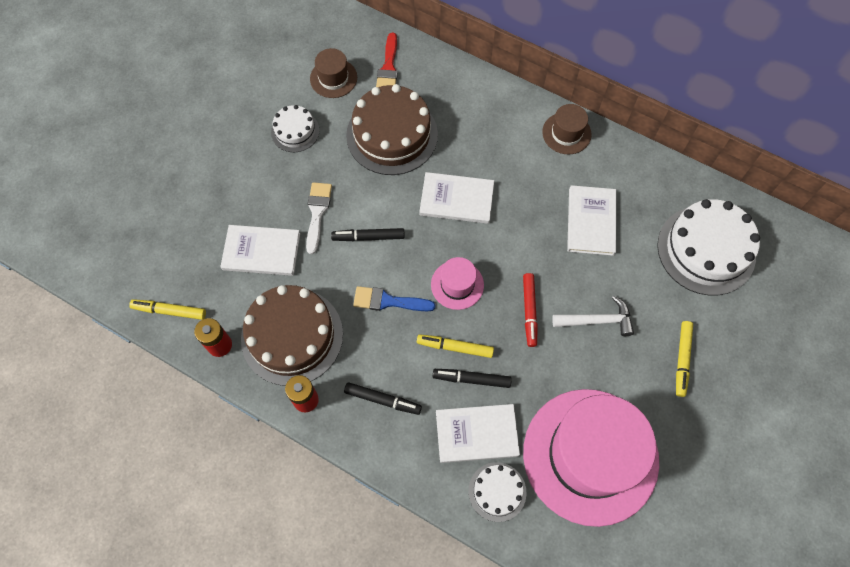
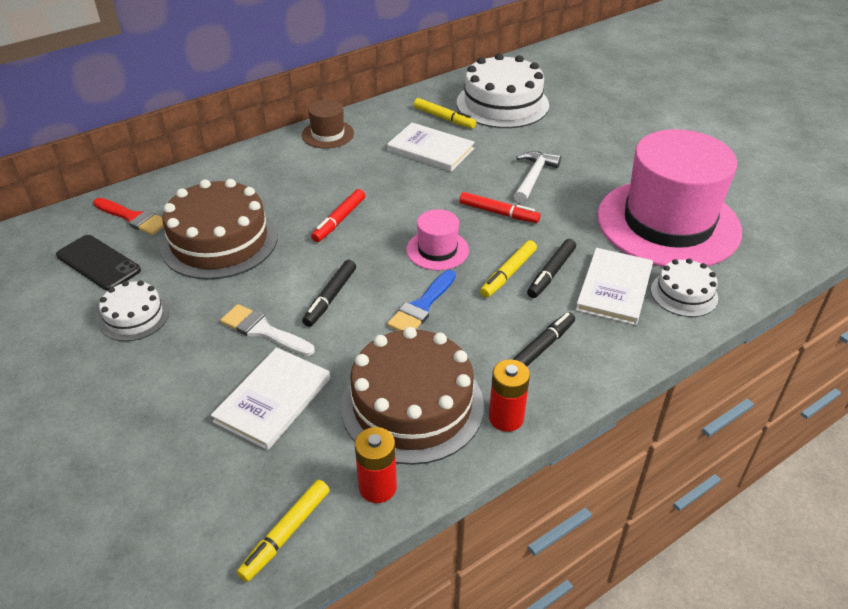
camera: 65 degrees left, 25 degrees down
brown hat [310,48,357,98] -> black phone [56,235,141,291]
white book [419,172,494,224] -> red marker [311,189,365,242]
yellow marker [676,321,693,397] -> yellow marker moved to [414,98,476,129]

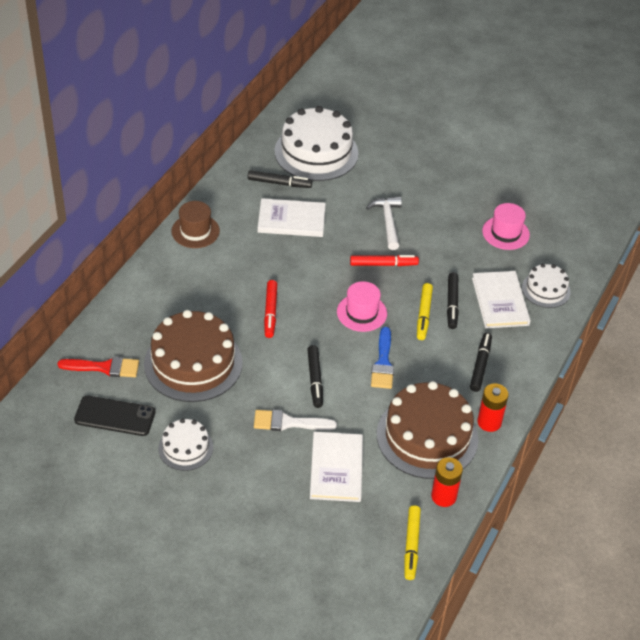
camera: 30 degrees left, 5 degrees up
yellow marker [414,98,476,129] -> black marker [248,170,312,188]
pink hat [597,129,742,267] -> pink hat [482,203,530,250], size x0.43

